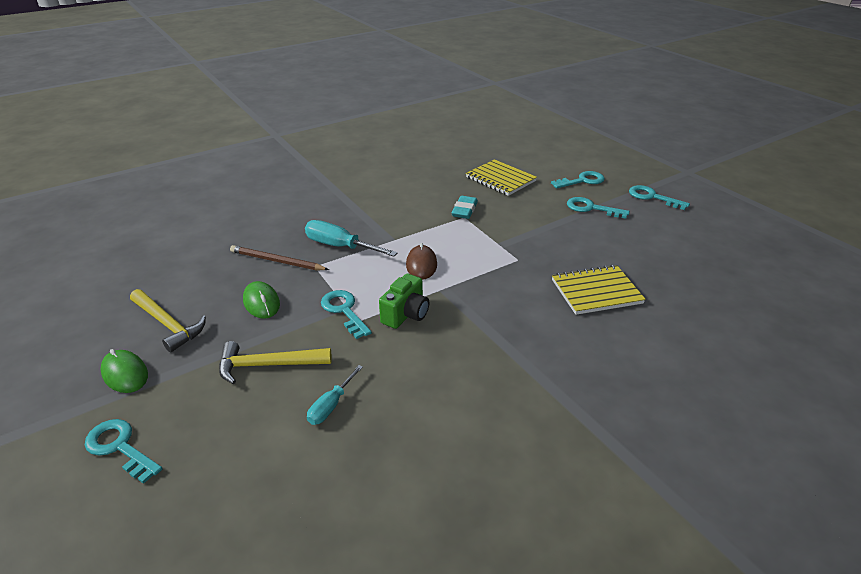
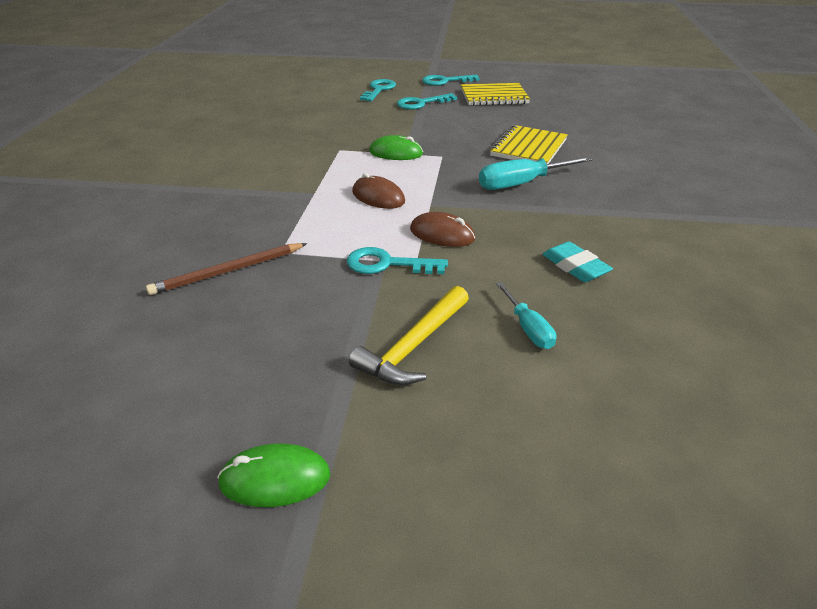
camera: 50 degrees left, 0 degrees up
turquoise key [85,419,163,484] -> none
yellow hammer [130,289,206,352] -> none
green mouse [243,281,280,319] -> green mouse moved to [369,135,423,160]
turquoise screwdriver [305,220,398,256] -> turquoise screwdriver moved to [479,156,593,190]
green camera [379,274,429,329] -> brown mouse [410,212,475,247]
turquoise eraser [452,196,478,219] -> turquoise eraser moved to [542,241,613,282]
yellow notebook [466,159,537,196] -> yellow notebook moved to [461,83,530,106]

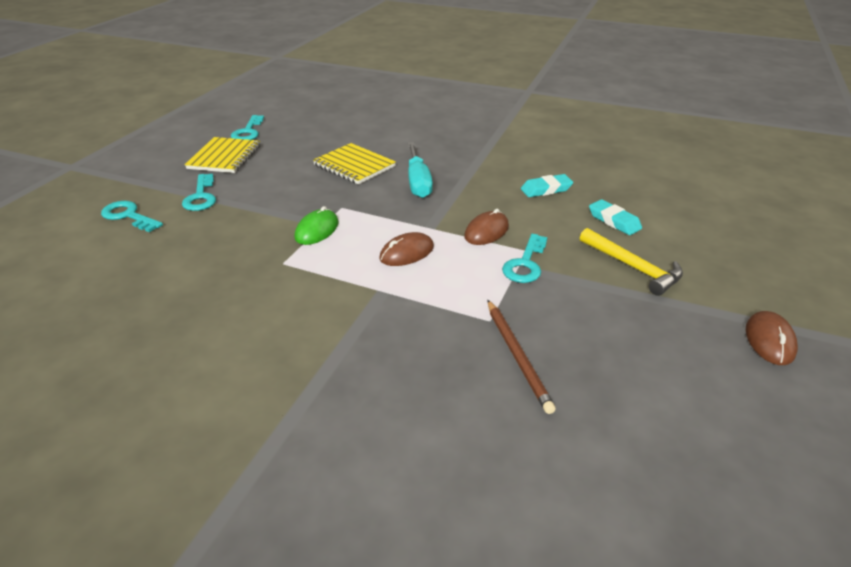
camera: 75 degrees left, 0 degrees up
green mouse [217,444,331,507] -> brown mouse [746,311,798,365]
turquoise key [422,75,480,86] -> turquoise key moved to [231,115,264,140]
turquoise screwdriver [496,282,556,349] -> turquoise eraser [589,199,642,235]

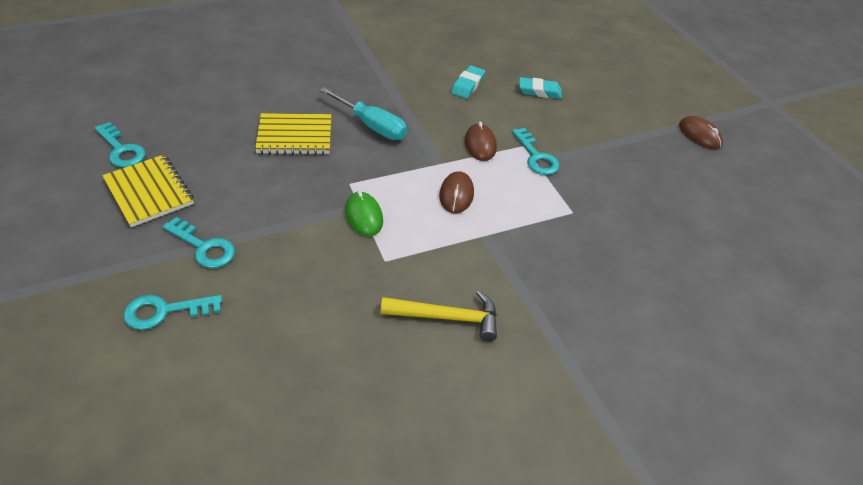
camera: 50 degrees left, 10 degrees up
brown pencil [488,300,556,414] -> none
yellow hammer [580,228,683,296] -> yellow hammer moved to [380,291,497,341]

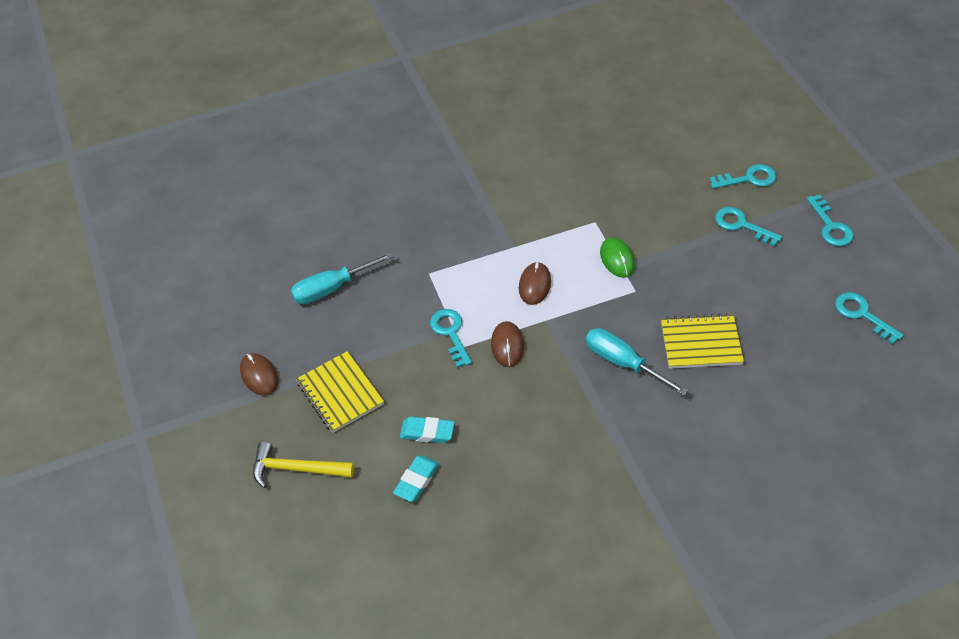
camera: 170 degrees left, 5 degrees up
yellow notebook [102,155,194,227] -> yellow notebook moved to [296,351,384,433]
yellow hammer [380,291,497,341] -> yellow hammer moved to [253,442,354,488]
turquoise eraser [451,65,485,99] -> turquoise eraser moved to [393,455,439,502]
none -> turquoise screwdriver [291,252,394,304]
none -> turquoise key [807,195,854,246]

